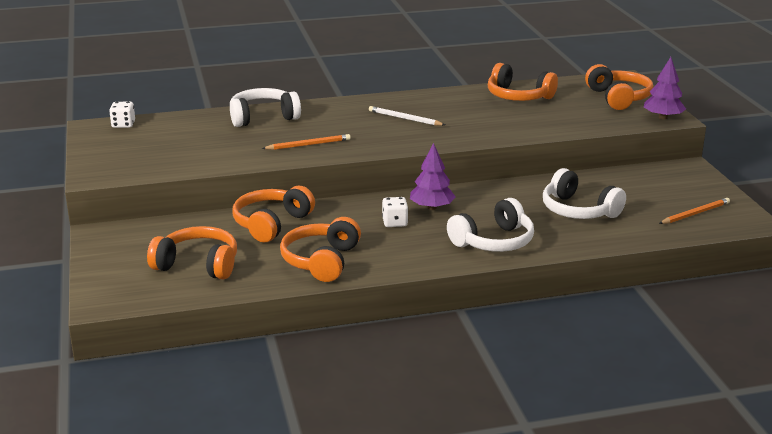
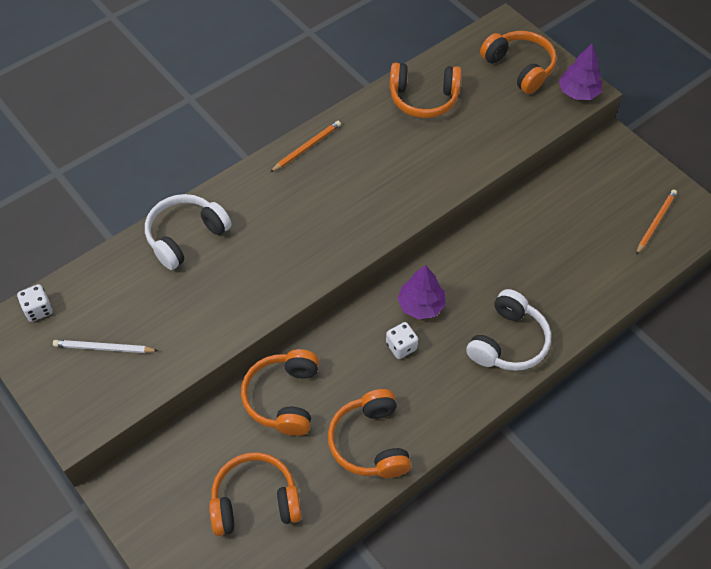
camera: 25 degrees left, 30 degrees up
orange pencil [262,134,351,150] -> orange pencil moved to [270,121,341,172]
white pencil [369,106,445,126] -> white pencil moved to [53,340,159,353]
white headphones [543,168,626,219] -> none

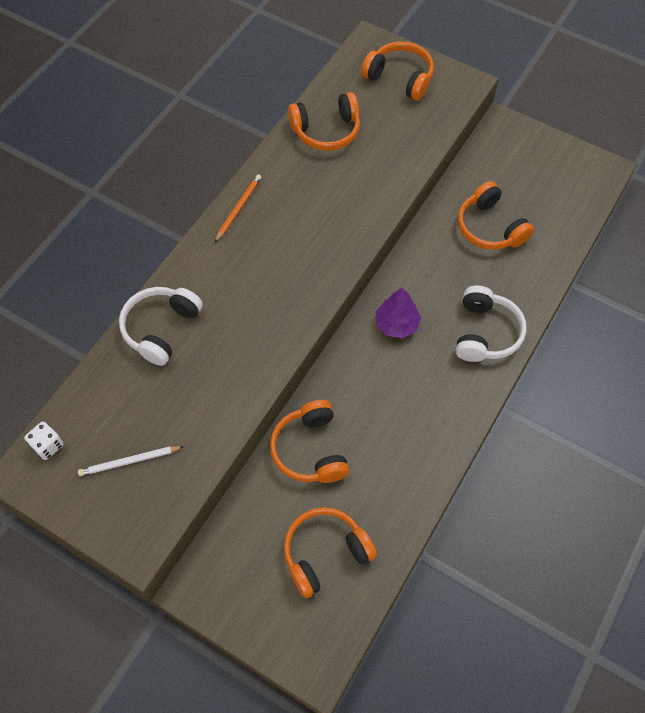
camera: 20 degrees left, 5 degrees up
orange headphones [328,389,411,478] -> orange headphones moved to [458,181,534,250]
white dice [386,322,418,359] -> none
purple tree [559,44,602,100] -> none
orange pencil [636,190,677,255] -> none

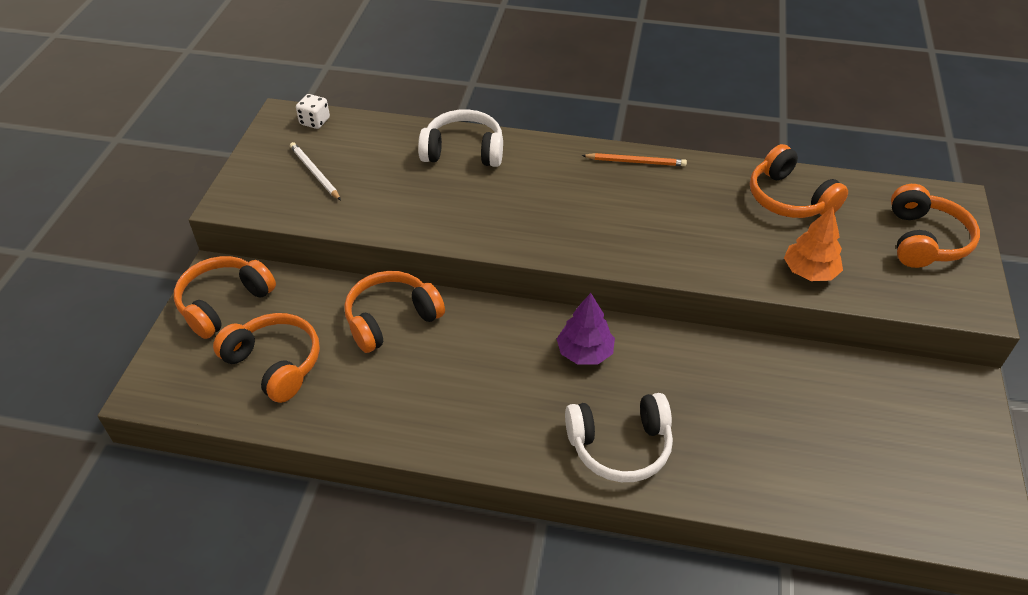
camera: 70 degrees right, 15 degrees down
orange headphones [458,181,534,250] -> orange headphones moved to [174,256,276,339]
none -> orange tree [784,207,843,281]

